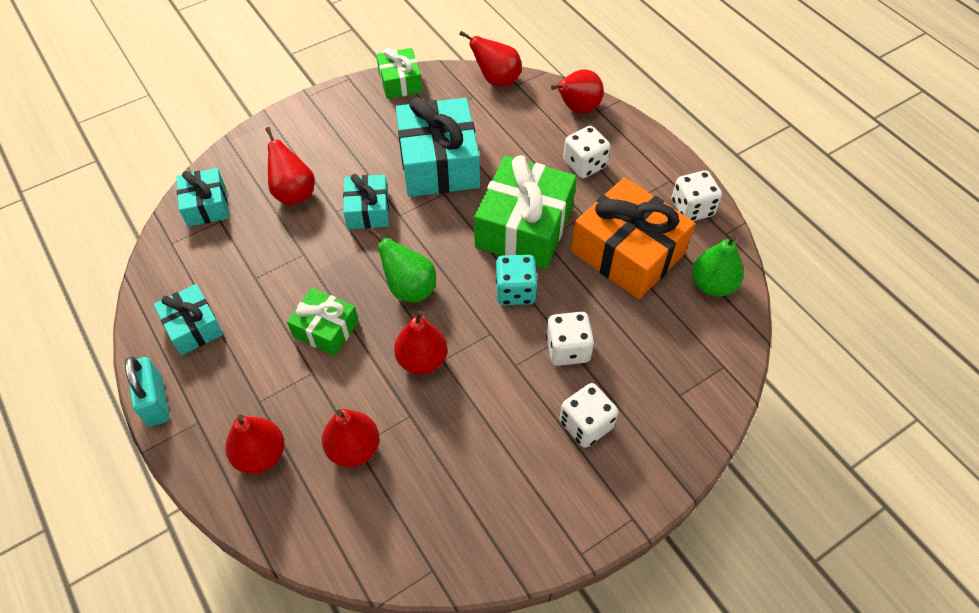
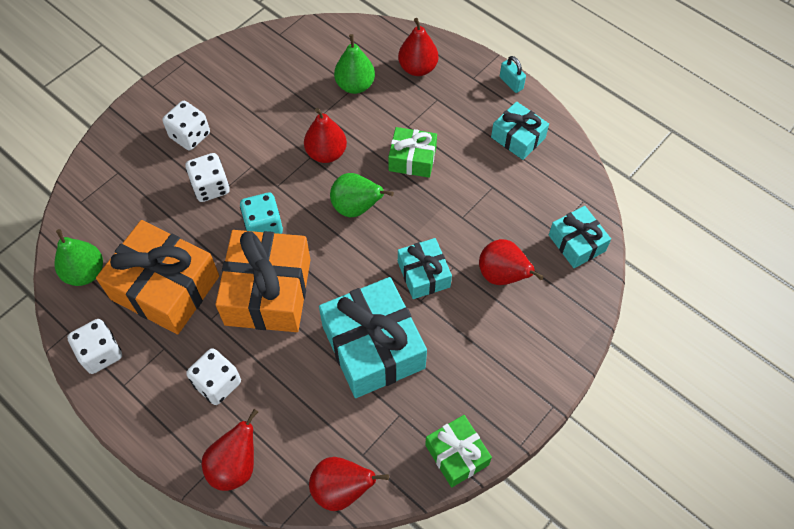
camera: 165 degrees right, 5 degrees up
turquoise padlock [125,356,169,427] -> turquoise padlock [500,56,526,93], size x0.66
red pear [322,409,379,467] -> green pear [334,34,375,94]
green gift [474,155,577,269] -> orange gift [215,230,311,332]

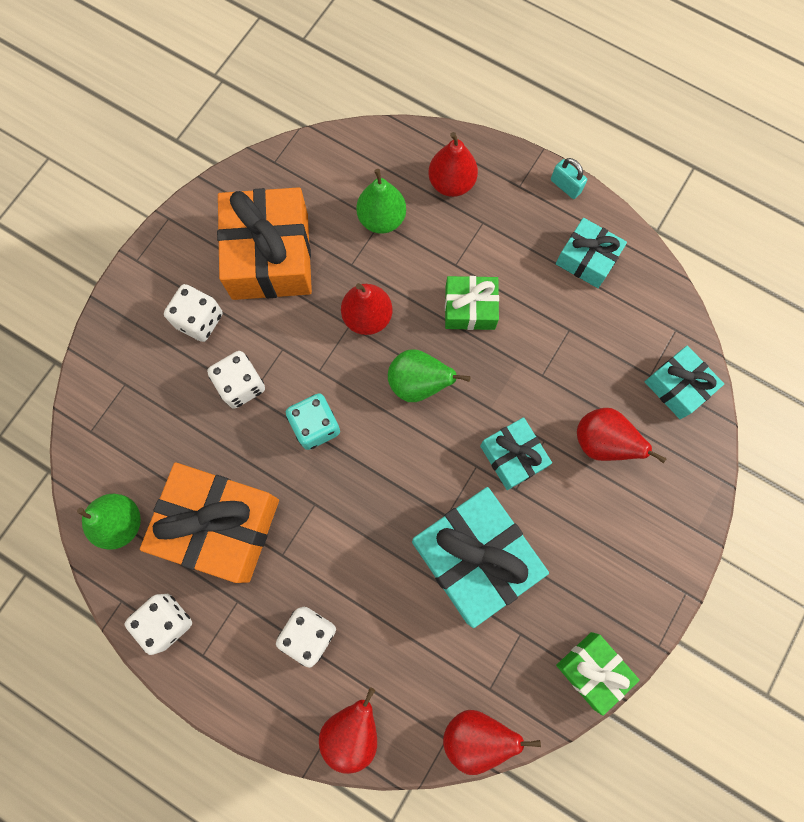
camera: 10 degrees left, 15 degrees up
orange gift [215,230,311,332] -> orange gift moved to [217,187,312,300]

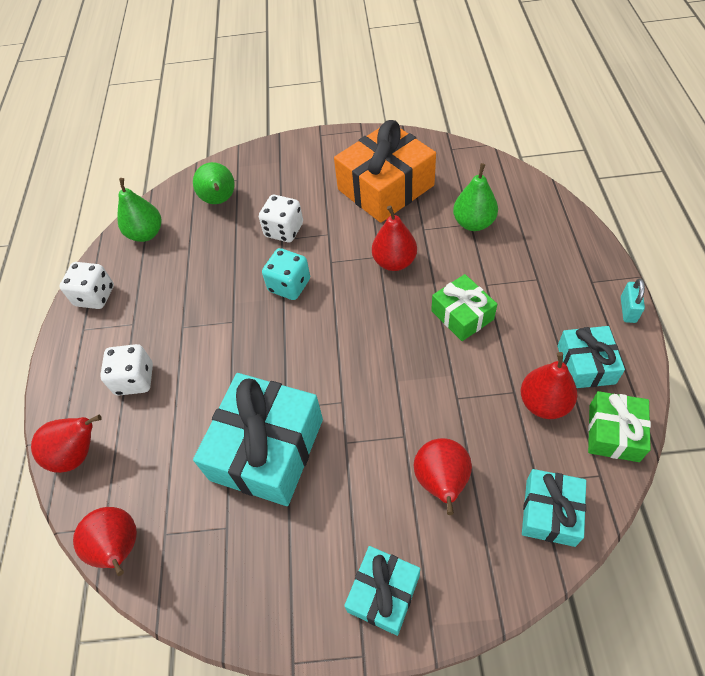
camera: 60 degrees right, 20 degrees down
orange gift [140,463,279,583] -> none
white dice [164,284,223,342] -> none
green pear [388,349,471,402] -> green pear moved to [193,162,235,204]
red pear [428,132,478,197] -> red pear moved to [521,352,577,419]
turquoise gift [480,417,552,490] -> turquoise gift moved to [344,546,420,636]
green gift [556,632,640,716] -> green gift moved to [588,391,651,462]

